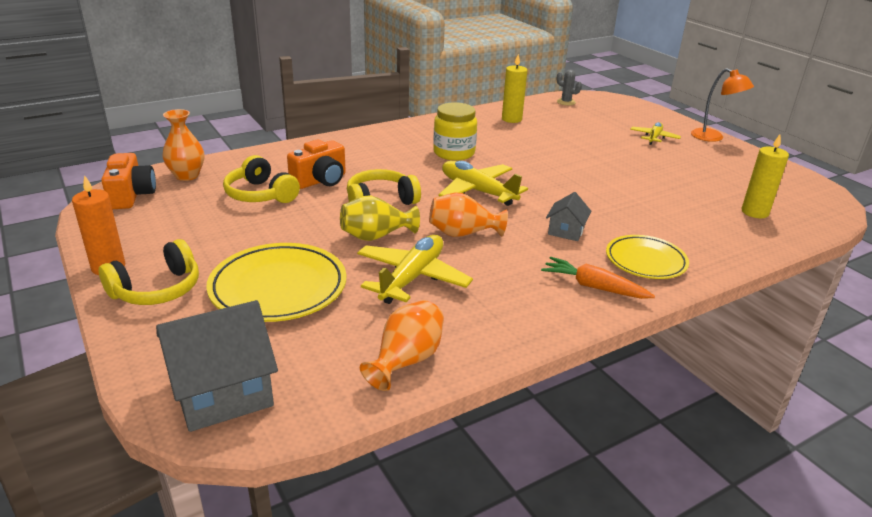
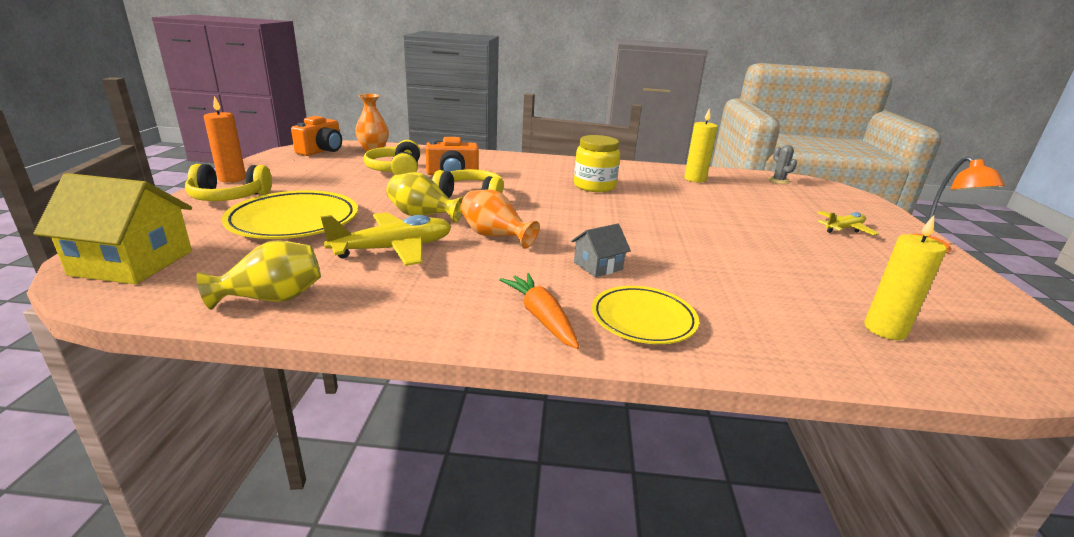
camera: 35 degrees right, 5 degrees down
grey house [156,300,278,432] -> yellow house [33,173,192,284]
orange vase [360,300,444,391] -> yellow vase [196,240,321,310]
yellow plane [439,161,528,206] -> none

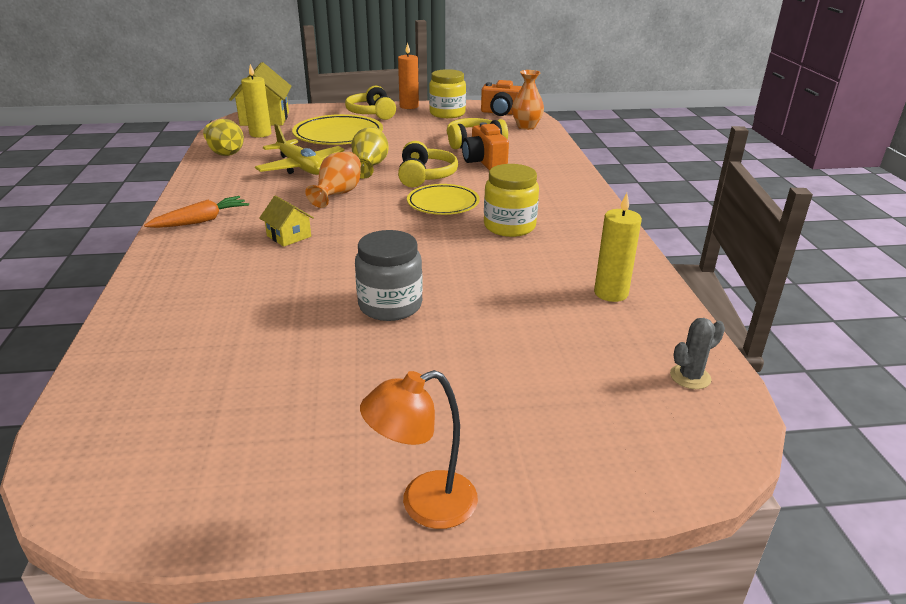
camera: 80 degrees right, 5 degrees up
grey house [571,223,631,277] -> yellow house [260,195,314,247]
yellow plate [592,286,699,344] -> yellow plate moved to [407,184,480,215]
yellow plane [817,211,879,235] -> none
yellow candle [864,216,947,340] -> yellow candle moved to [241,64,272,138]
none -> grey jar [355,230,423,321]
none -> yellow jar [429,69,466,118]

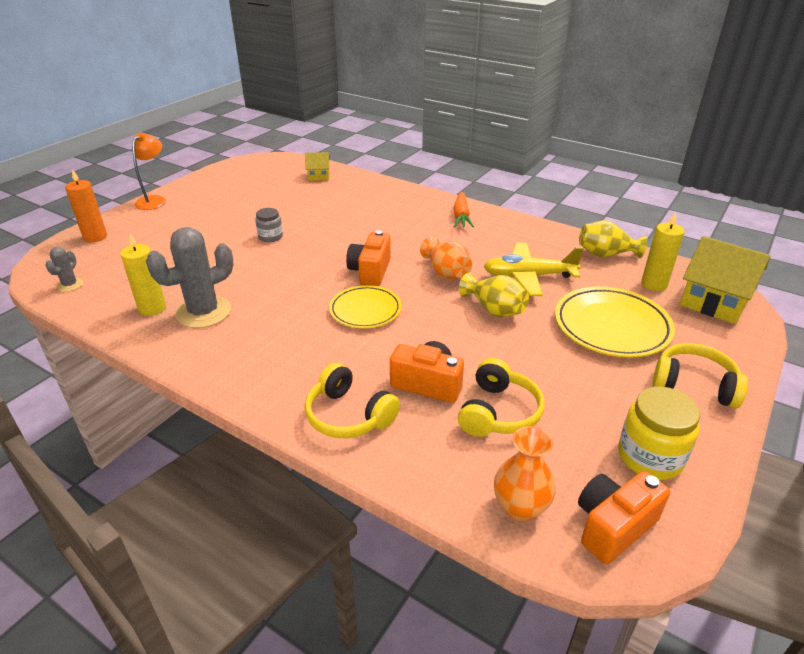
camera: 130 degrees right, 5 degrees up
yellow house [260,195,314,247] -> yellow house moved to [305,152,330,181]
grey jar [355,230,423,321] -> grey jar [255,208,283,242], size x0.60
orange candle [398,42,419,109] -> orange candle moved to [65,169,107,242]
yellow headphones [398,141,458,188] -> yellow headphones moved to [305,363,400,438]
yellow jar [484,164,539,237] -> none
none -> grey cactus [146,227,234,328]
none -> orange camera [346,230,391,286]

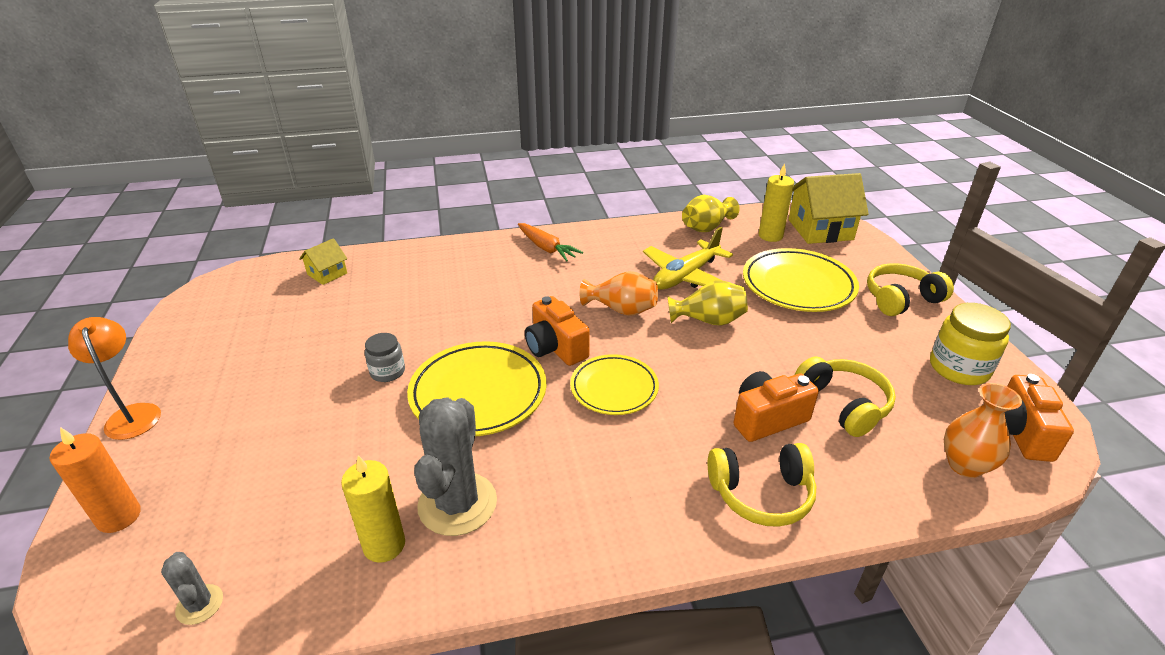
camera: 45 degrees left, 0 degrees up
none -> yellow plate [407,341,546,436]

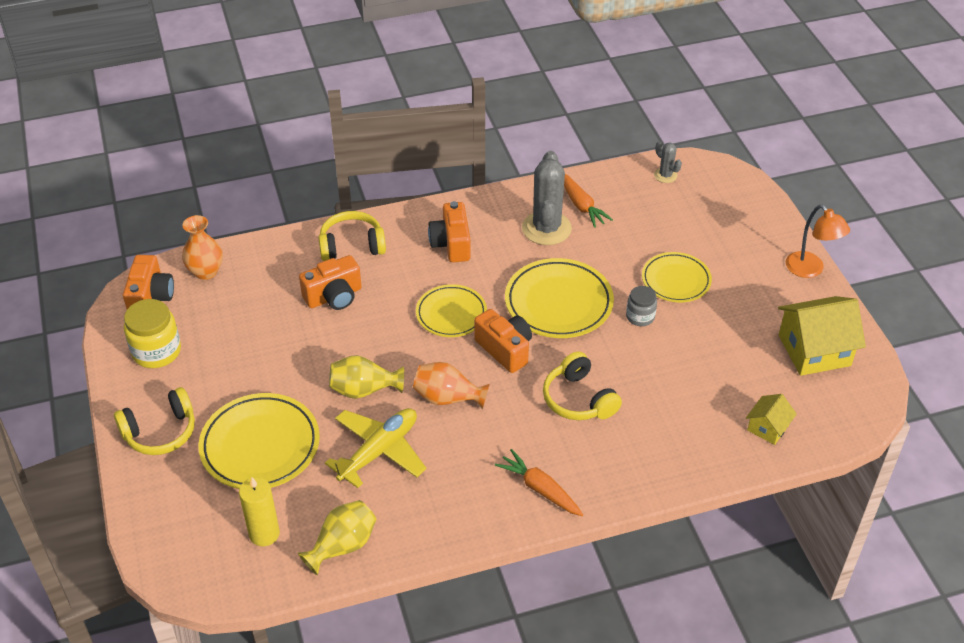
camera: 175 degrees right, 10 degrees up
orange candle [50,427,141,533] -> none
yellow candle [341,455,405,563] -> orange carrot [564,174,613,228]
yellow house [788,173,869,244] -> yellow house moved to [778,296,866,376]
yellow headphones [795,356,896,437] -> yellow headphones moved to [543,351,622,420]
none -> orange camera [428,201,471,262]
none -> yellow plate [642,252,712,302]

